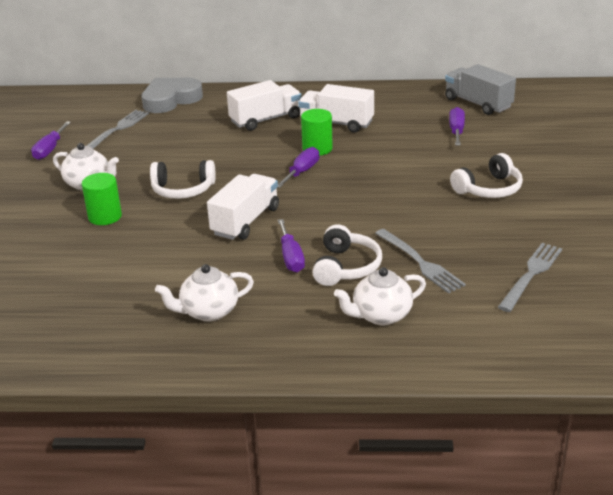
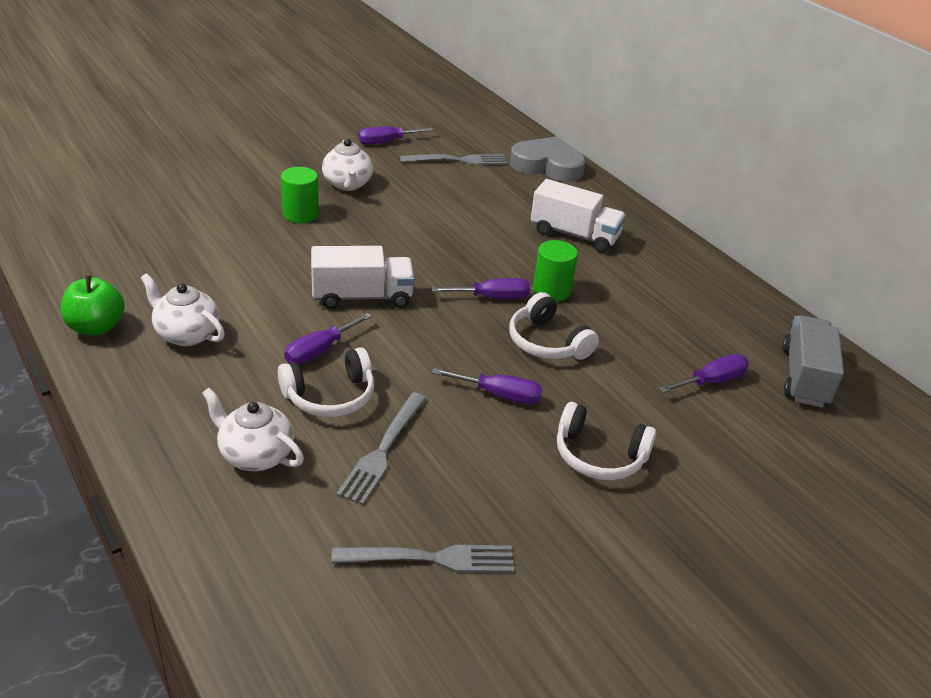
camera: 50 degrees right, 5 degrees up
white headphones [150,160,216,199] -> white headphones moved to [509,292,599,360]
white truck [298,84,374,133] -> none
none -> green apple [61,275,125,336]
none -> purple screwdriver [432,368,542,404]

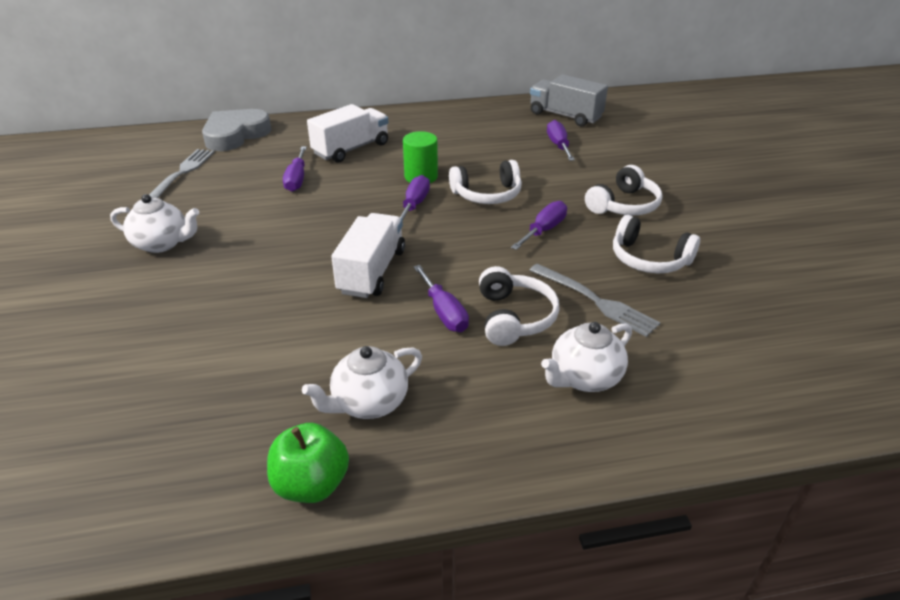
camera: 65 degrees left, 0 degrees up
green cylinder [281,167,319,223] -> none
grey fork [331,545,514,573] -> none
purple screwdriver [358,126,434,145] -> purple screwdriver moved to [283,147,307,192]
none -> white headphones [613,215,700,274]

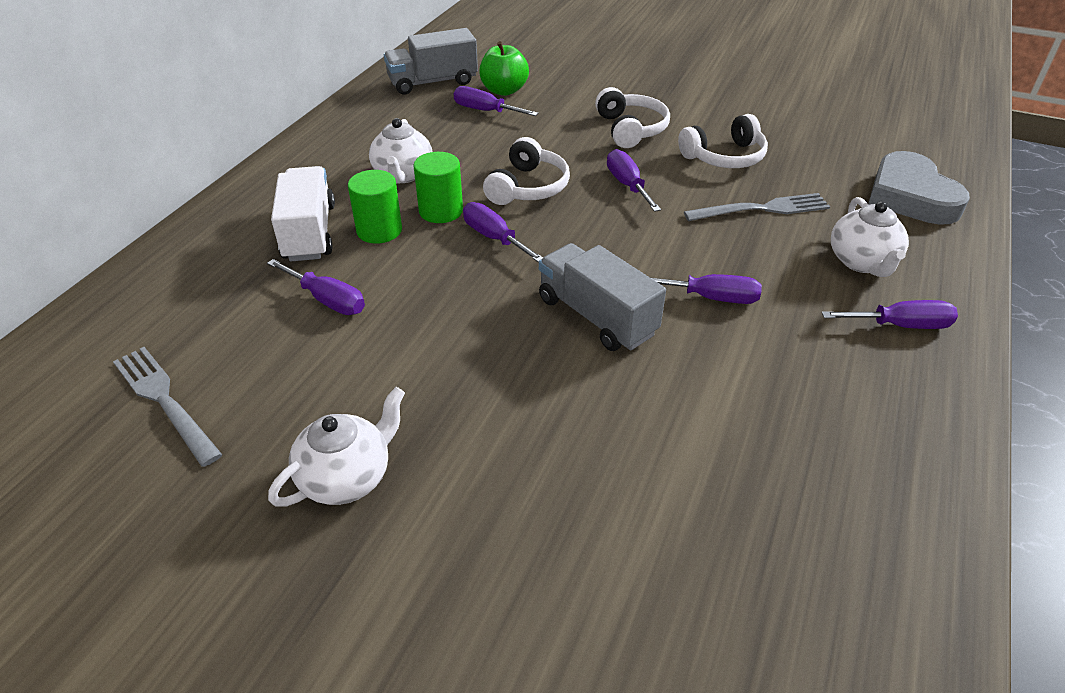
camera: 55 degrees left, 5 degrees up
grey heart [202,109,271,151] -> grey heart moved to [868,151,970,225]
green apple [267,423,349,503] -> green apple moved to [479,41,529,96]
white teapot [302,346,422,419] -> white teapot moved to [369,118,432,183]
white truck [331,213,405,298] -> grey truck [539,243,666,351]
white headphones [479,266,560,346] -> none
none -> green cylinder [348,170,402,244]
none -> purple screwdriver [822,300,958,329]

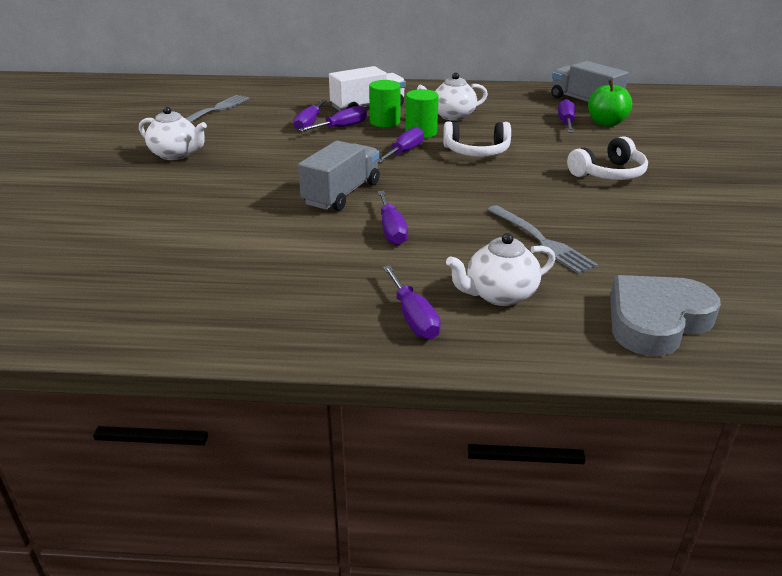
camera: 70 degrees right, 10 degrees down
purple screwdriver [607,149,661,212] -> purple screwdriver moved to [298,106,367,132]
white headphones [678,114,768,168] -> none

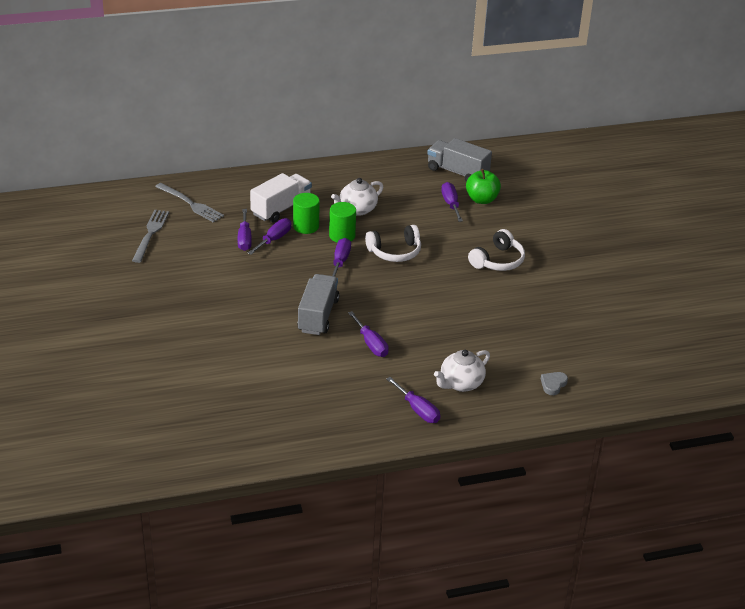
camera: 20 degrees left, 5 degrees up
white teapot [139,106,207,160] -> none
grey fork [487,205,598,274] -> grey fork moved to [155,183,224,223]
grey heart [610,275,721,356] -> grey heart [541,372,568,395], size x0.44

